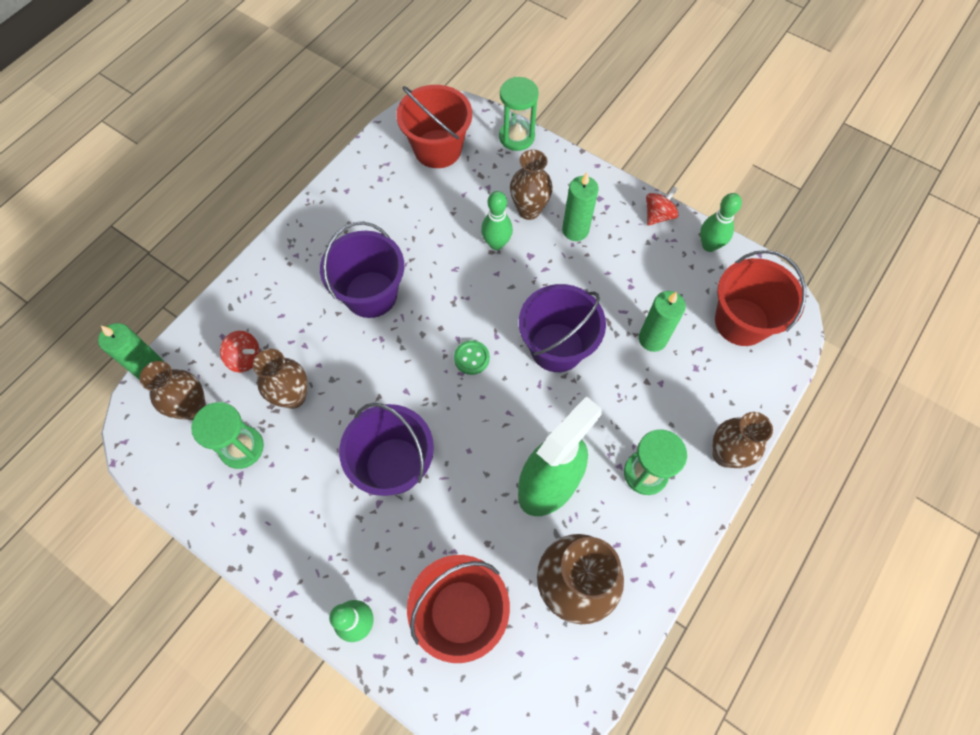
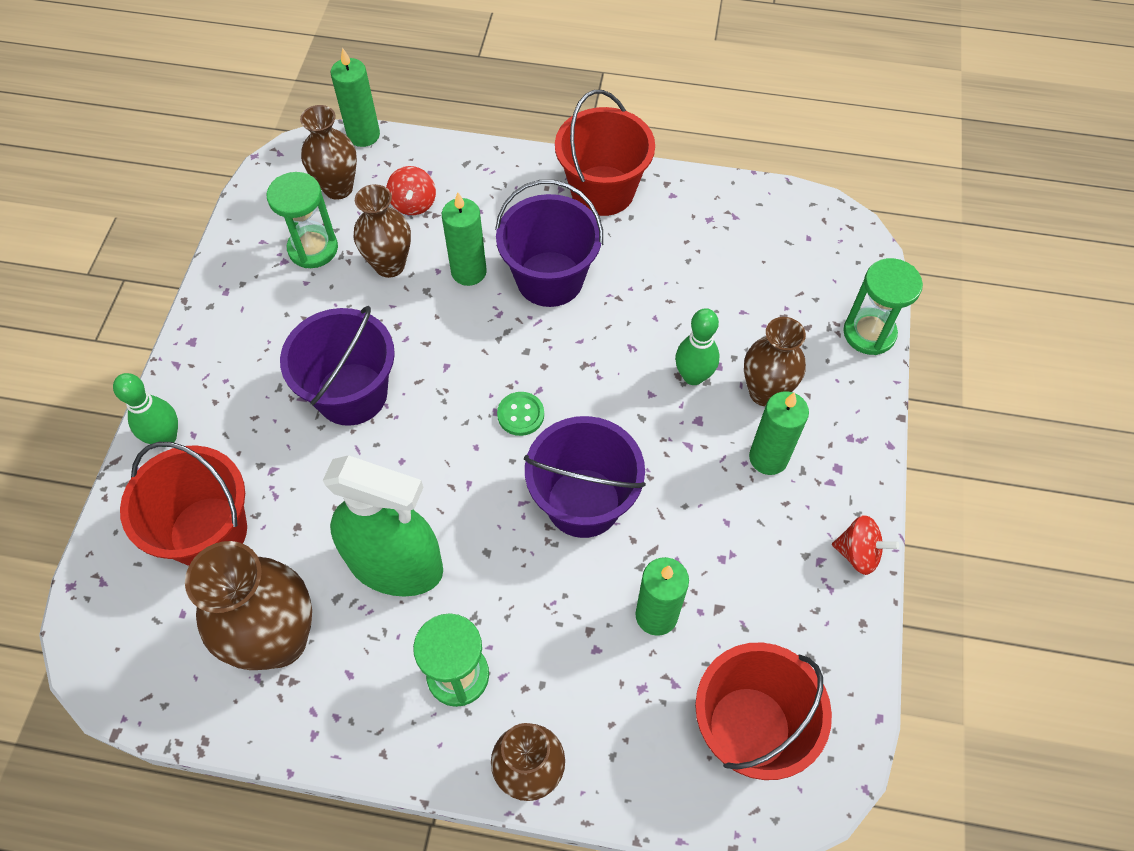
camera: 65 degrees right, 5 degrees down
red bucket [396,85,472,168] -> red bucket moved to [555,90,655,216]
green bowling pin [700,193,742,252] -> none
none -> green candle [442,192,487,286]

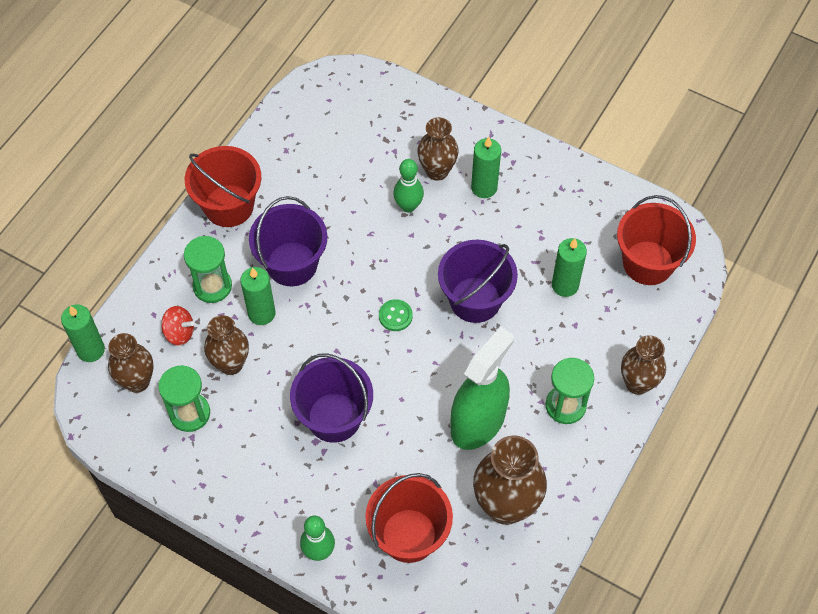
camera: 70 degrees left, 0 degrees up
red spinning top [832,515,899,575] -> none
green hourglass [843,258,923,355] -> green hourglass moved to [184,236,232,303]

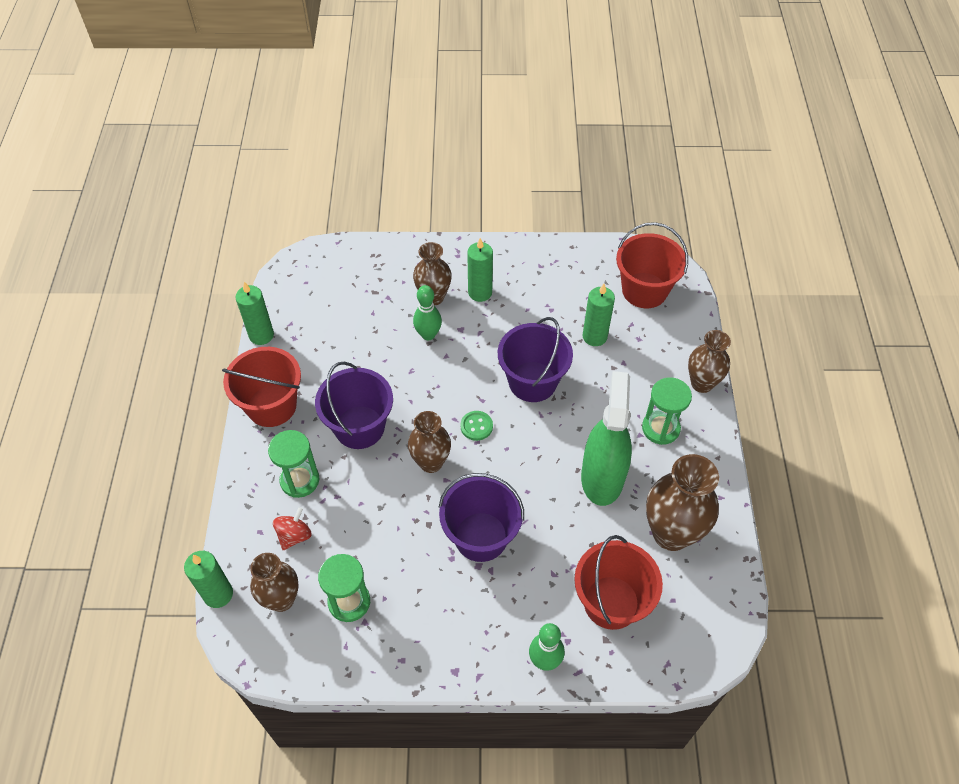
camera: 30 degrees left, 5 degrees down
red spinning top [161,306,195,345] -> red spinning top turned 45 degrees counterclockwise [273,507,312,550]
brown vase [204,315,249,375] -> brown vase moved to [408,411,451,473]
green candle [240,267,275,325] -> green candle moved to [235,282,274,345]

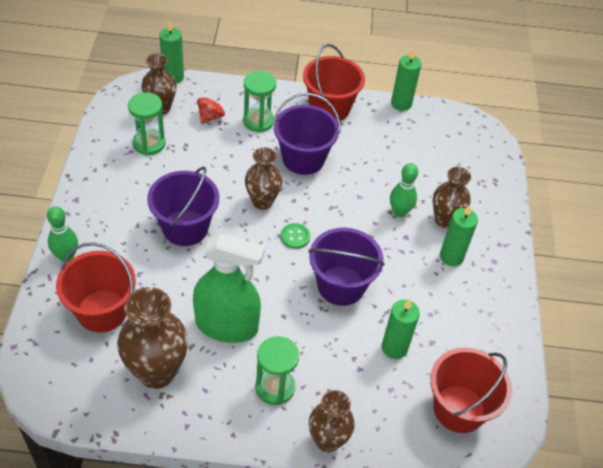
camera: 90 degrees right, 5 degrees down
red spinning top [273,507,312,550] -> red spinning top turned 90 degrees counterclockwise [197,91,225,124]

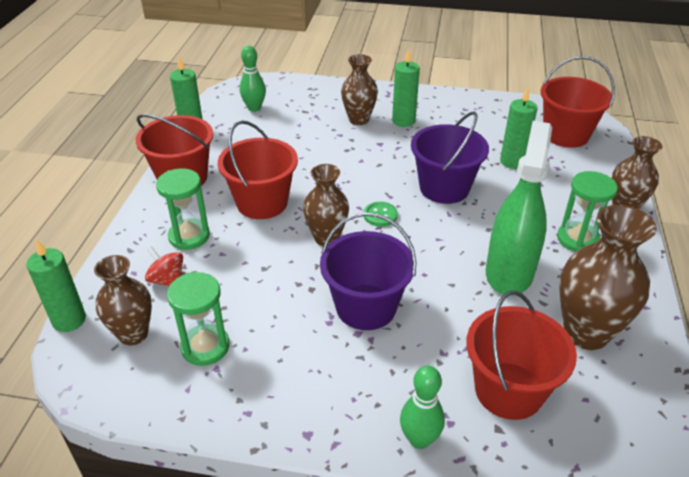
camera: 80 degrees left, 10 degrees down
purple bucket [273,93,340,175] -> red bucket [218,120,298,219]
green bowling pin [390,163,418,217] -> green bowling pin moved to [240,46,266,112]

